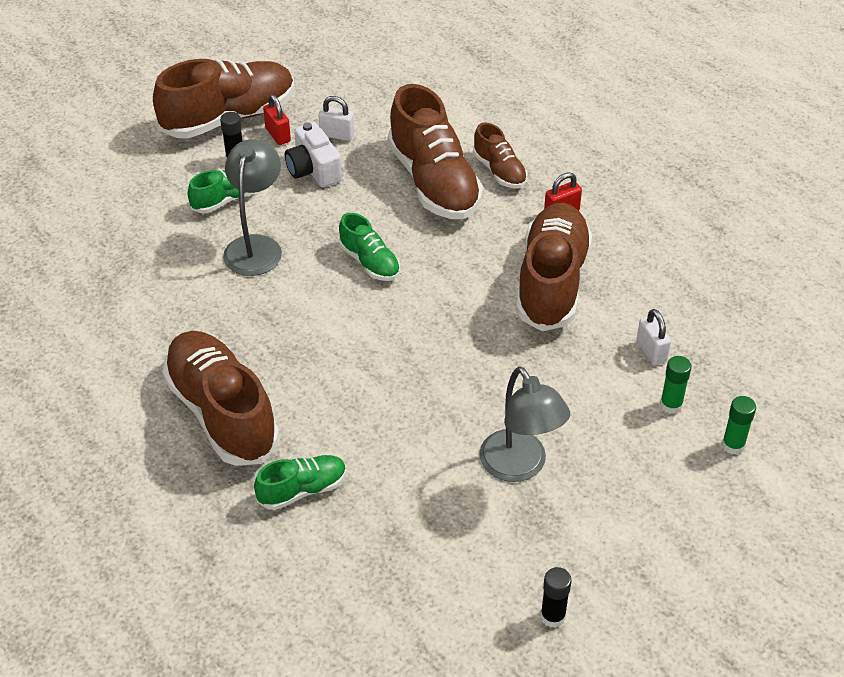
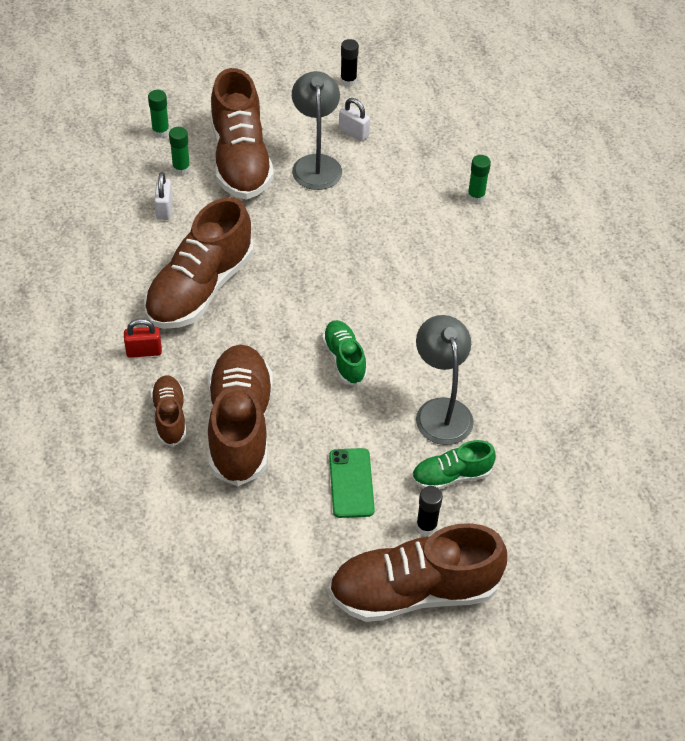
camera: 160 degrees left, 5 degrees up
brown shoe [162,331,279,466] -> brown shoe moved to [210,68,274,200]
grey lamp [223,139,282,276] -> grey lamp turned 135 degrees clockwise [416,315,474,445]
green shoe [254,455,346,510] -> green glue stick [467,155,491,203]
red padlock [263,94,291,145] -> none
white camera [285,122,342,187] -> green phone [329,448,375,518]
white padlock [318,96,355,141] -> white padlock moved to [339,98,370,142]

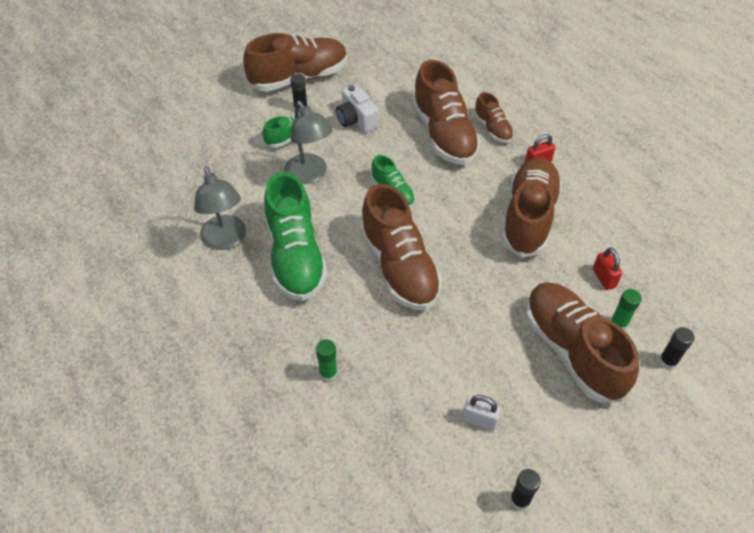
camera: 165 degrees right, 0 degrees up
green glue stick [148,90,170,138] -> black glue stick [659,327,695,370]
white padlock [154,172,173,220] -> red padlock [593,248,622,290]
grey lamp [292,71,342,190] -> grey lamp moved to [194,166,246,250]
green phone [329,448,375,518] -> white camera [336,85,379,133]
none -> green shoe [264,172,328,301]
none -> brown shoe [360,184,442,310]

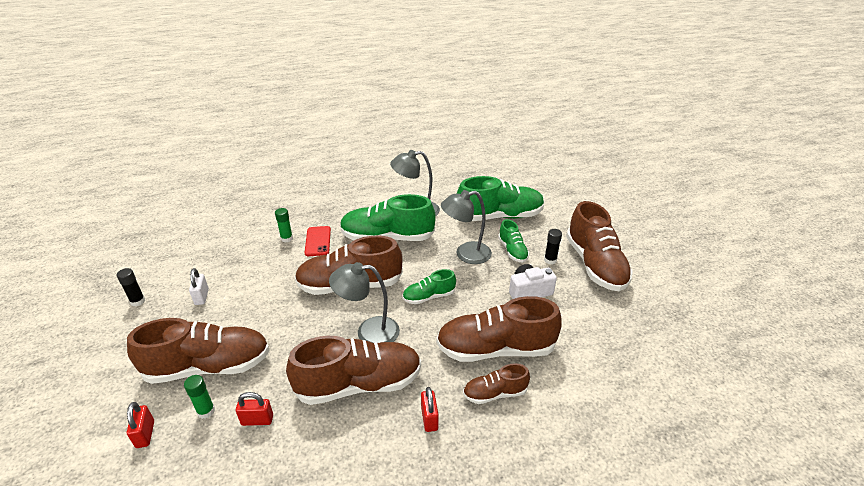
camera: 105 degrees right, 15 degrees down
white padlock [462,395,501,431] -> white padlock turned 45 degrees counterclockwise [189,268,209,305]
brown shoe [501,157,562,257] -> brown shoe turned 45 degrees counterclockwise [286,336,421,405]
black glue stick [659,327,695,370] -> red padlock [127,402,154,448]
none -> red phone [305,226,331,256]
none -> grey lamp [329,262,400,343]
none -> green shoe [457,176,545,221]

